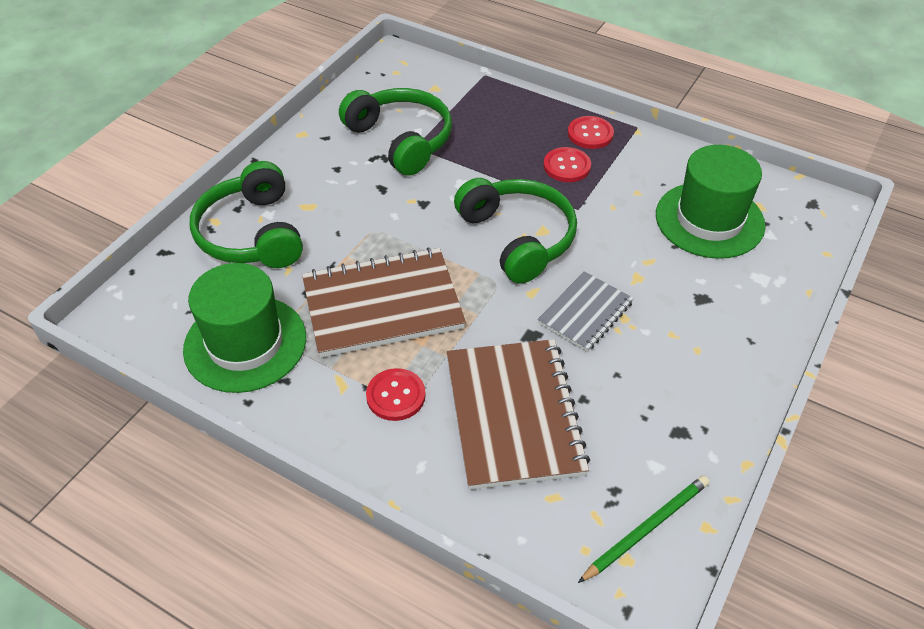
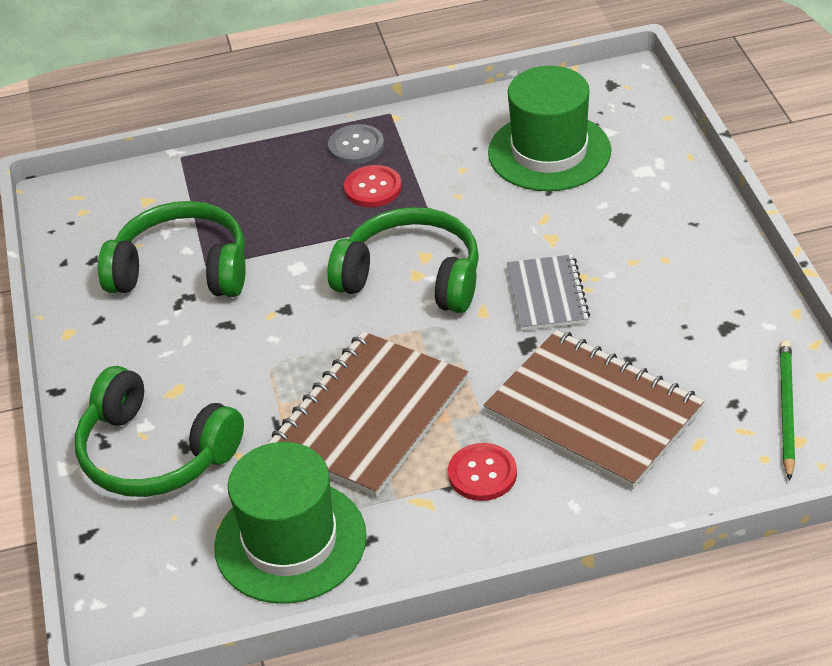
camera: 40 degrees left, 5 degrees down
red button [568,116,614,149] -> grey button [328,124,384,165]

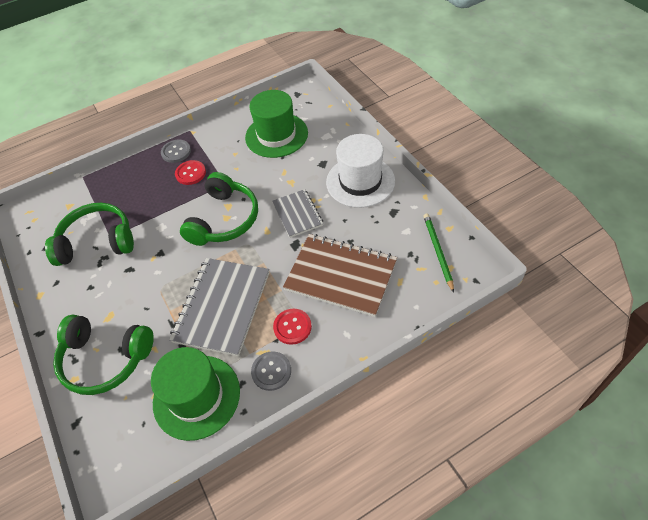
camera: 15 degrees left, 10 degrees up
brown notebook [268,331,468,497] -> grey notebook [169,258,269,356]
green headphones [327,207,479,313] -> green headphones turned 105 degrees clockwise [180,172,258,246]
none -> grey button [251,351,291,391]
none -> white hat [326,134,395,208]

